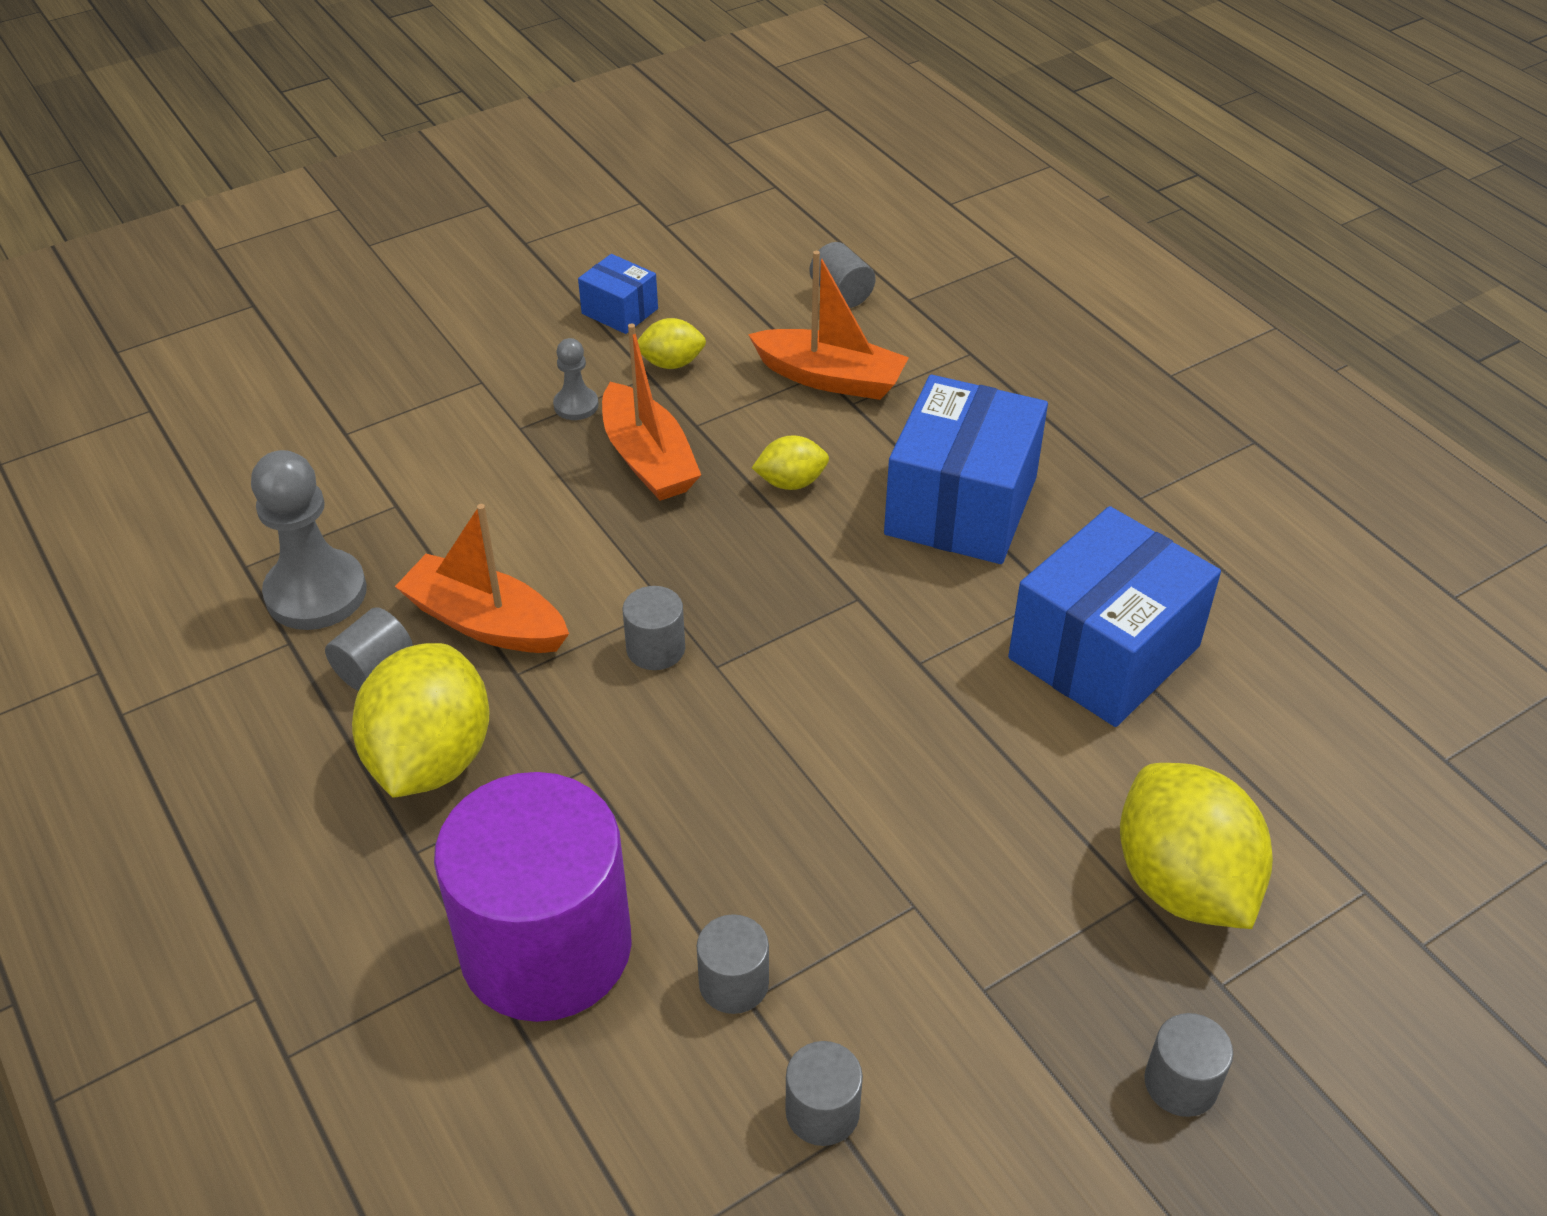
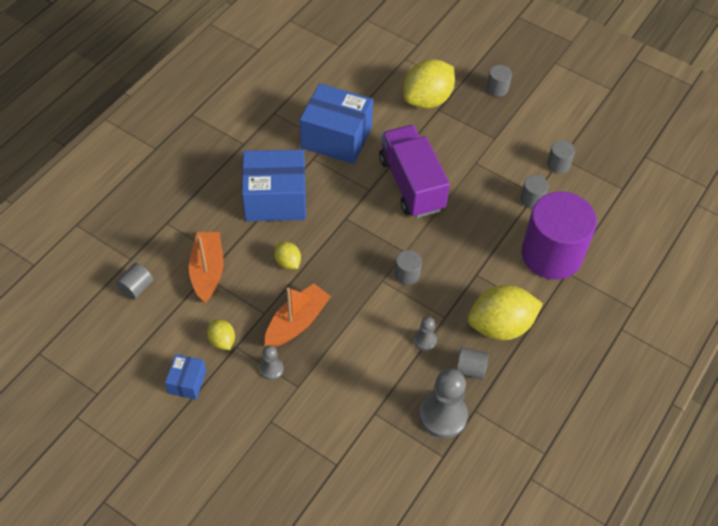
camera: 115 degrees left, 10 degrees up
orange boat [395,504,569,653] -> grey pawn [414,317,437,351]
none -> purple truck [379,125,450,218]

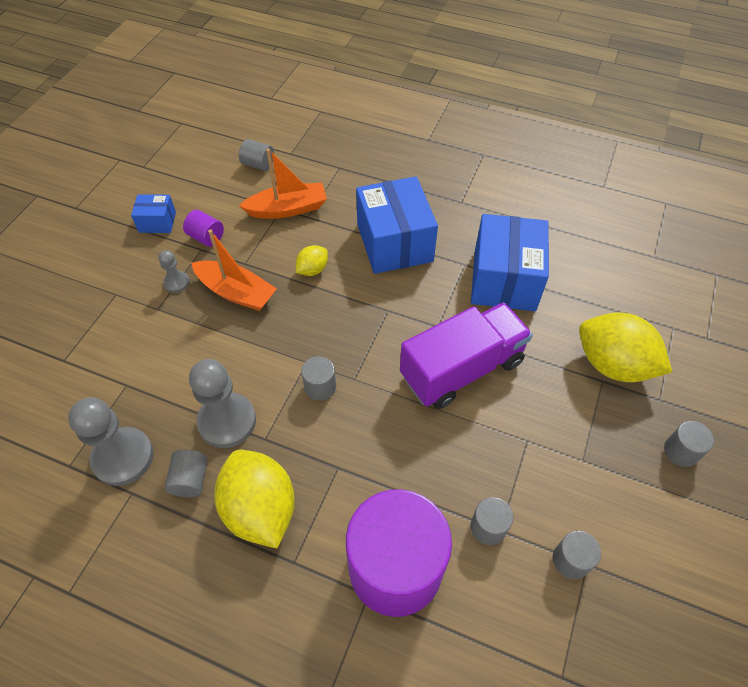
camera: 80 degrees right, 0 degrees up
yellow lemon [207,319,235,350] -> purple cylinder [183,210,224,247]
grey pawn [414,317,437,351] -> grey pawn [189,359,256,448], size x1.99

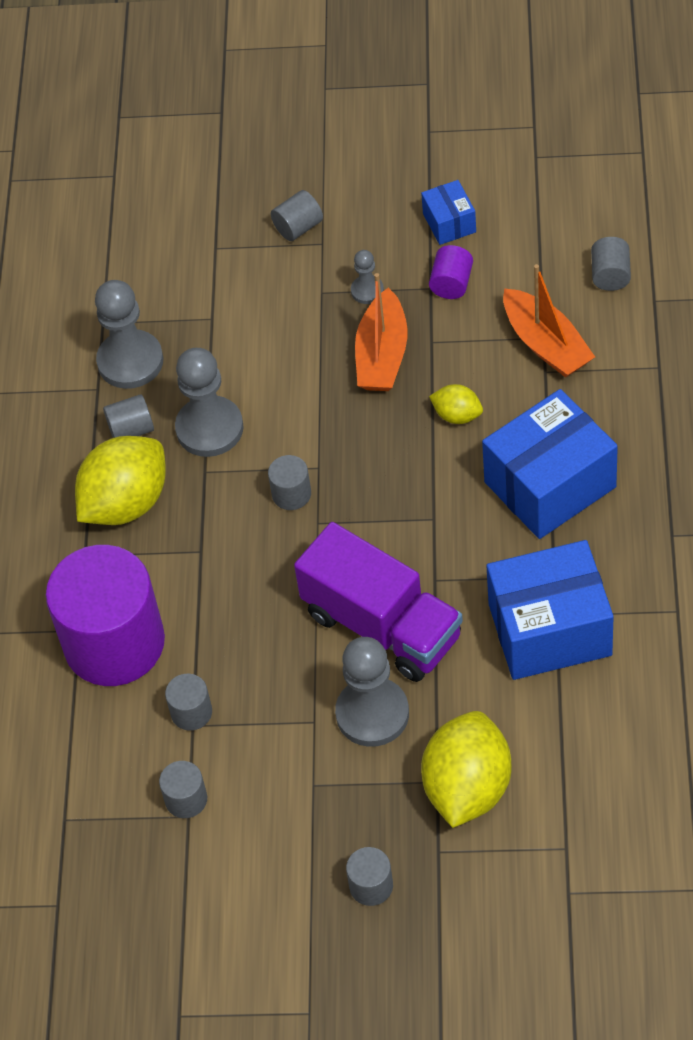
camera: 75 degrees right, 0 degrees up
none -> grey cylinder [271,190,323,241]
none -> grey pawn [335,637,409,747]

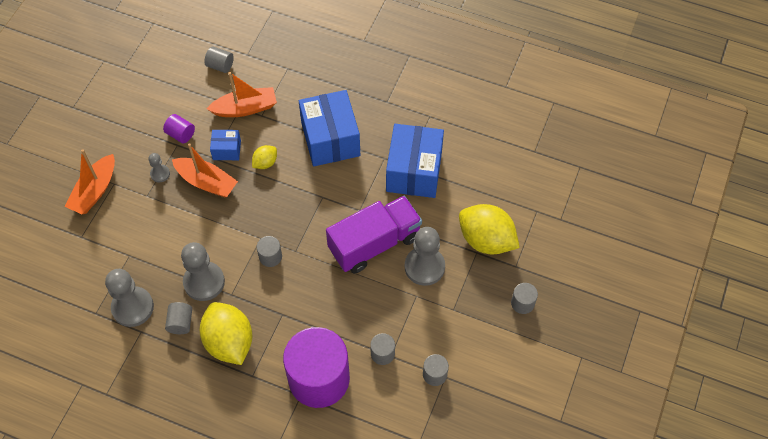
camera: 75 degrees left, 5 degrees up
grey cylinder [271,190,323,241] -> orange boat [65,149,115,214]
blue box [421,180,476,245] -> blue box moved to [210,130,241,160]

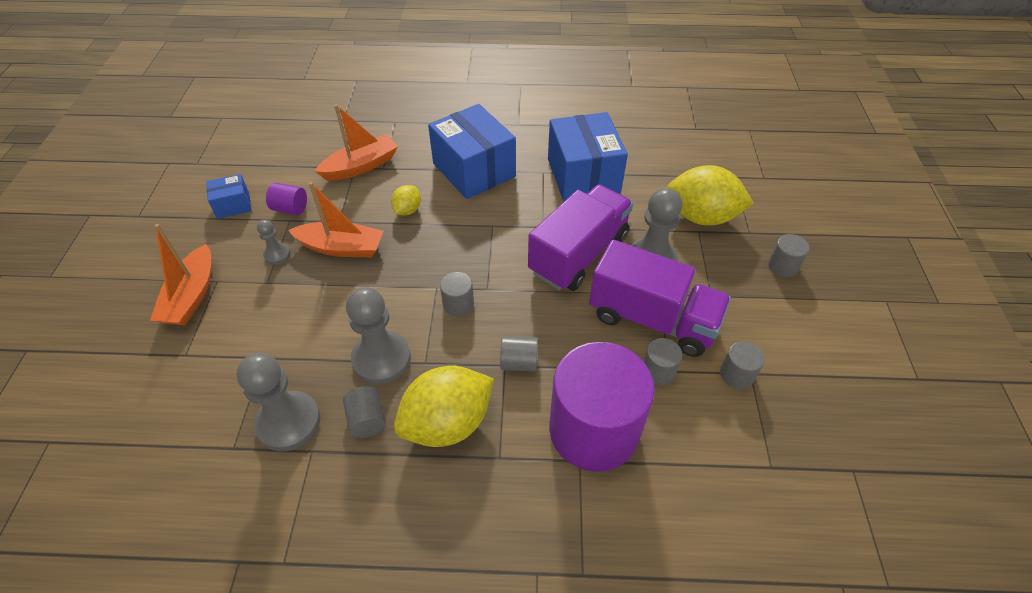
camera: 20 degrees left, 10 degrees down
yellow lemon [200,302,252,365] -> yellow lemon turned 75 degrees counterclockwise [394,366,494,447]
grey cylinder [204,46,234,73] -> grey cylinder moved to [500,336,538,372]
blue box [210,130,241,160] -> blue box moved to [206,174,251,219]
none -> purple truck [589,240,731,357]

